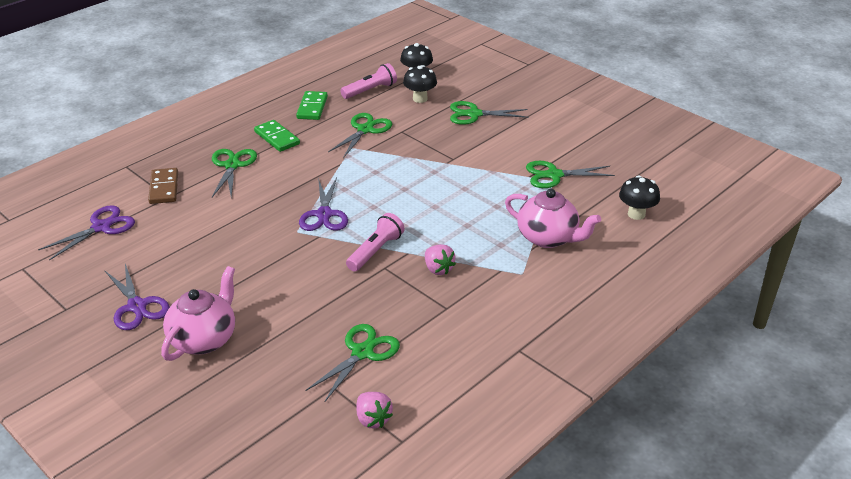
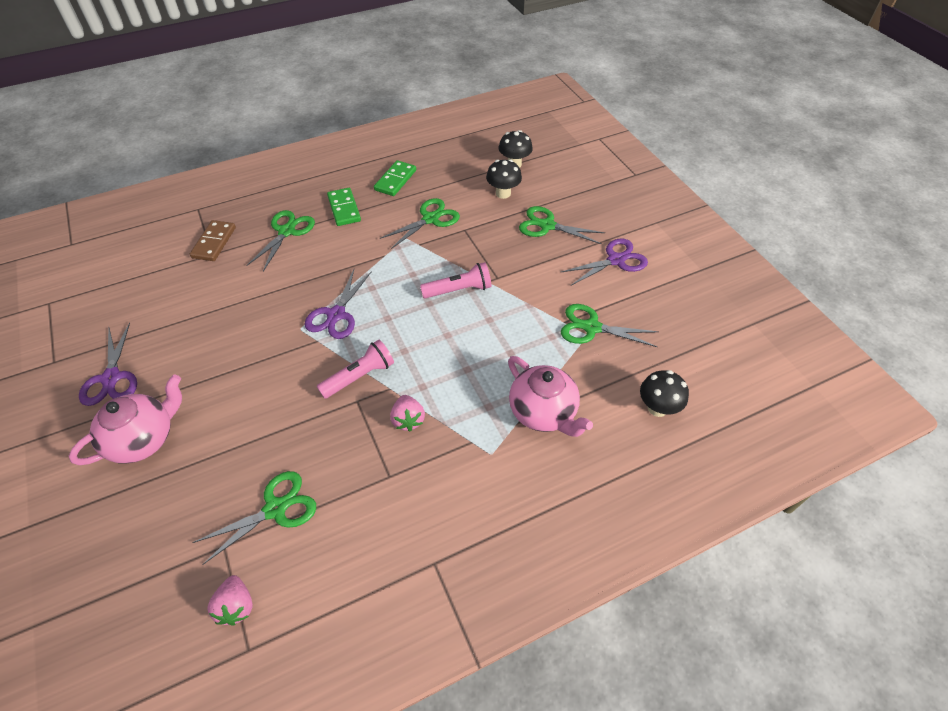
camera: 20 degrees right, 15 degrees up
purple scissors [38,205,135,260] -> purple scissors moved to [561,238,648,286]
pink flashlight [340,63,397,99] -> pink flashlight moved to [420,262,491,298]

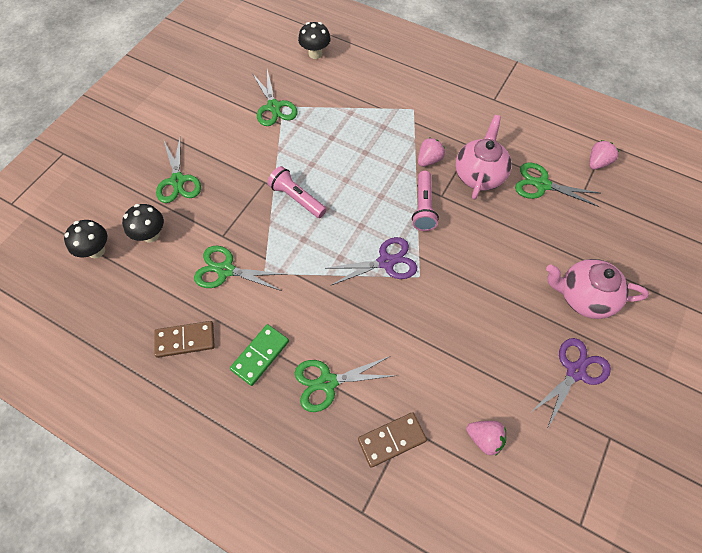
camera: 125 degrees left, 10 degrees up
pink flashlight [317,340,394,399] -> pink flashlight turned 105 degrees counterclockwise [412,171,439,231]
green domino [374,160,416,196] -> brown domino [154,321,215,358]
pink teapot [508,356,593,437] -> pink teapot moved to [456,115,512,200]
purple scissors [561,238,648,286] -> none
none -> pink strawberry [466,421,506,456]

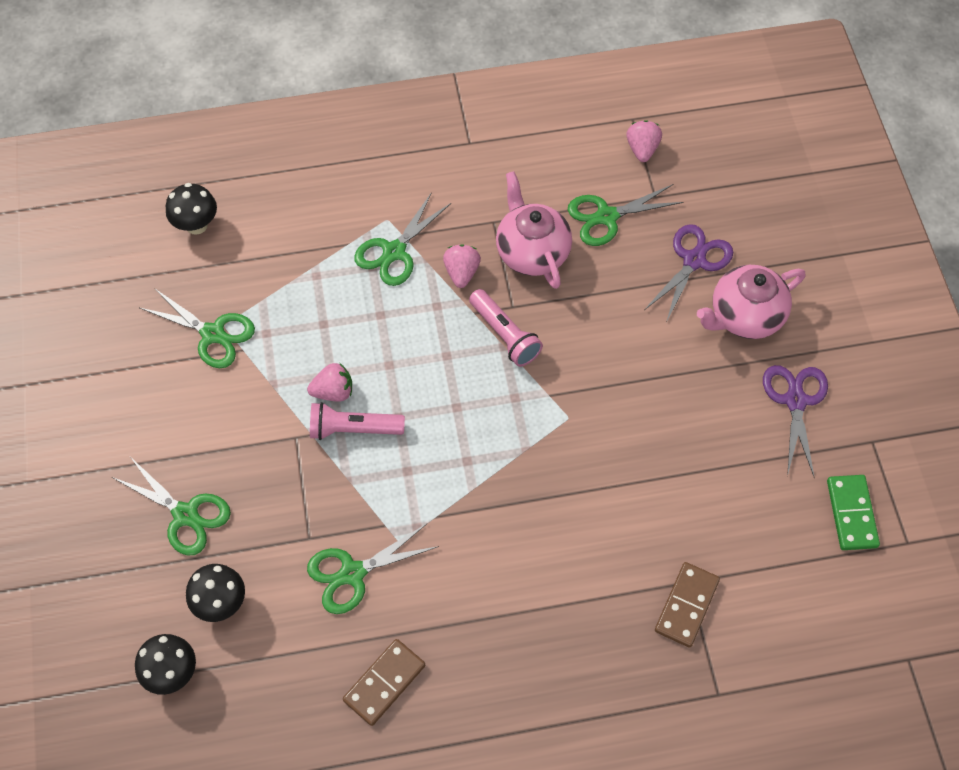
camera: 40 degrees left, 0 degrees up
green domino [230,324,289,386] -> green domino moved to [827,475,880,550]
green scissors [295,356,394,412] -> green scissors moved to [354,192,451,286]
purple scissors [325,237,417,286] -> purple scissors moved to [644,224,733,322]
pink strawberry [466,421,506,456] -> pink strawberry moved to [307,363,352,402]

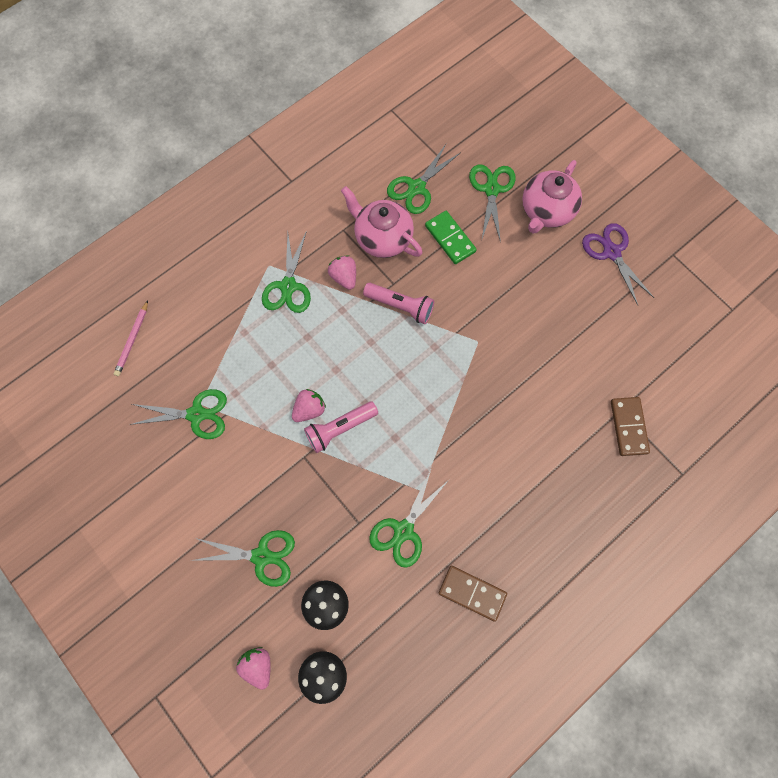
camera: 30 degrees left, 10 degrees up
black mushroom [166,183,217,235] -> pink pencil [114,300,148,376]
brown domino [343,639,425,726] -> brown domino turned 75 degrees counterclockwise [439,566,507,622]
pink strawberry [627,120,662,162] -> pink strawberry moved to [236,647,271,690]
purple scissors [644,224,733,322] -> green scissors [469,165,516,243]
green domino [827,475,880,550] -> green domino moved to [425,211,477,264]

